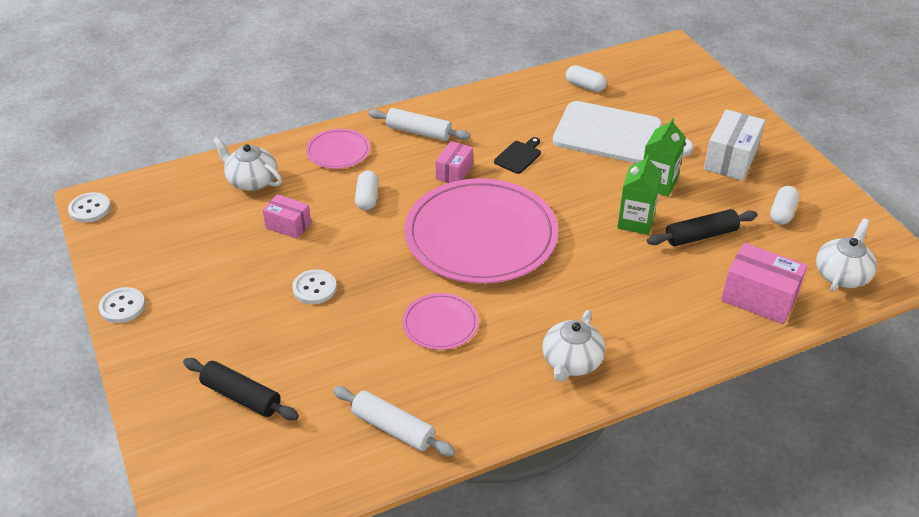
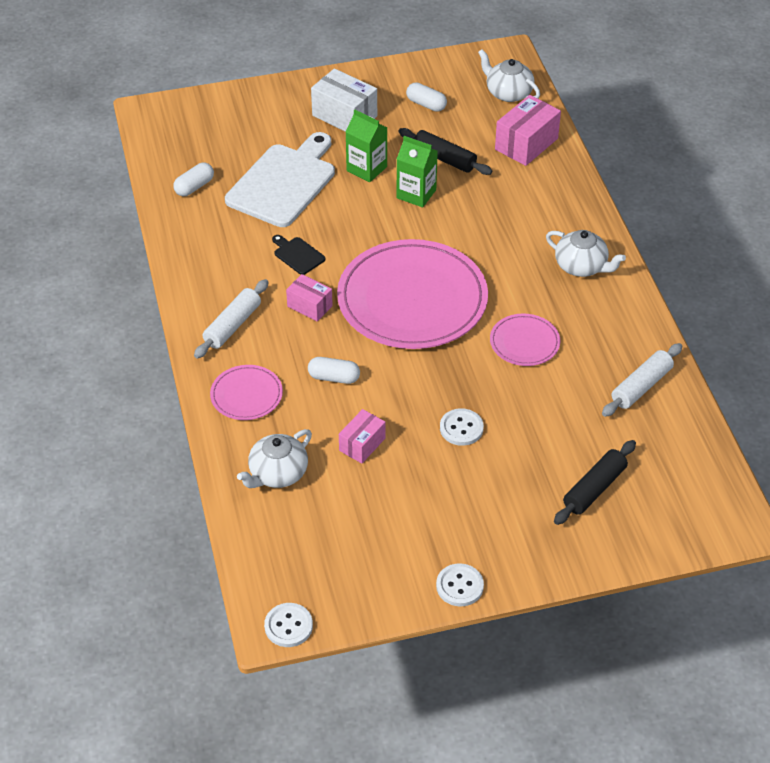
camera: 80 degrees left, 5 degrees up
black rolling pin [647,209,758,246] -> black rolling pin turned 45 degrees counterclockwise [398,128,492,175]

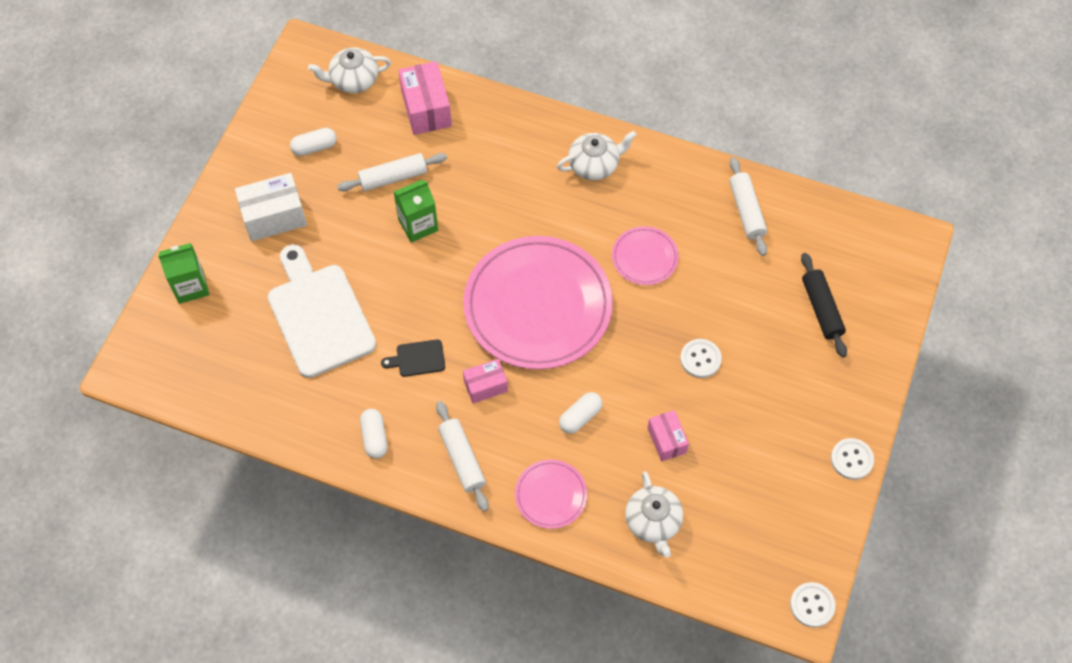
camera: 55 degrees left, 15 degrees up
white capsule [173,163,214,196] -> white capsule moved to [360,409,388,459]
green carton [345,110,387,182] -> green carton moved to [158,243,209,304]
black rolling pin [398,128,492,175] -> white rolling pin [337,153,447,191]

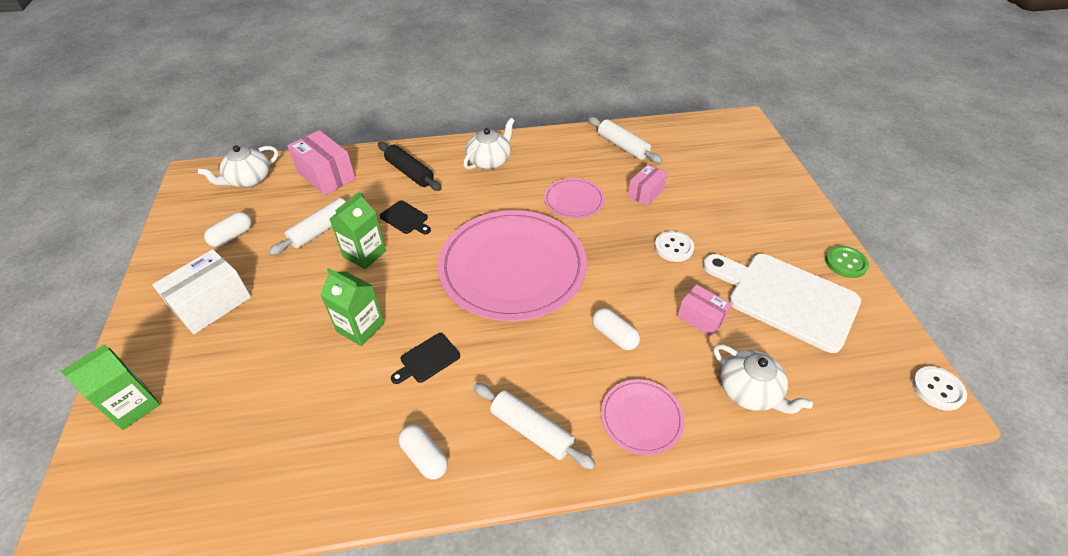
camera: 30 degrees left, 15 degrees down
white cutting board [268,244,376,378] -> white cutting board moved to [703,254,861,353]
pink box [463,359,508,404] -> pink box moved to [628,164,668,206]
white capsule [559,392,603,434] -> white capsule turned 60 degrees counterclockwise [592,308,640,350]
black rolling pin [801,253,847,358] -> black rolling pin moved to [378,142,442,191]
white button [831,438,874,480] -> green button [825,246,869,278]
none -> green carton [320,268,384,346]
none -> black cutting board [380,200,431,234]

